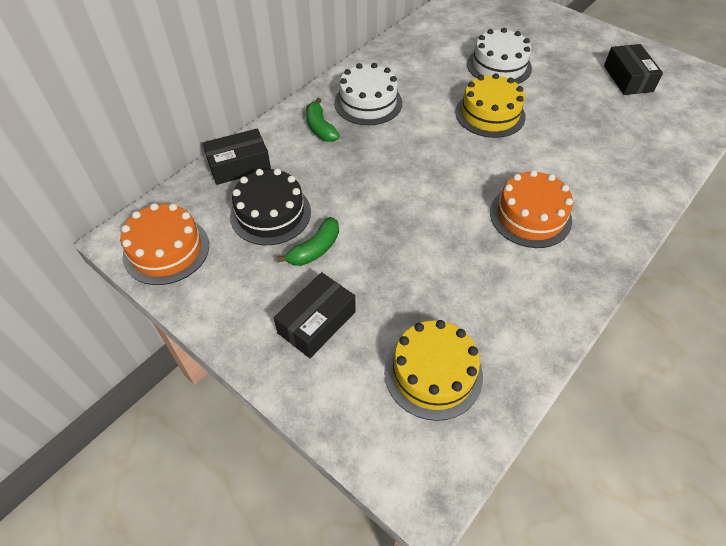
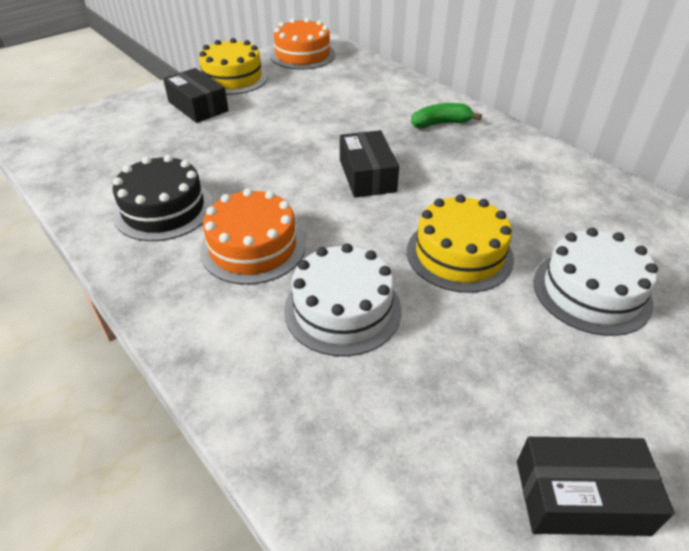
camera: 100 degrees right, 10 degrees down
black box [203,129,271,185] -> black box moved to [340,130,399,198]
black cake [230,168,311,245] -> black cake moved to [112,155,213,241]
green banana [277,217,339,266] -> none
white cake [334,63,402,125] -> white cake moved to [284,243,401,357]
yellow cake [384,320,483,421] -> yellow cake moved to [199,38,268,95]

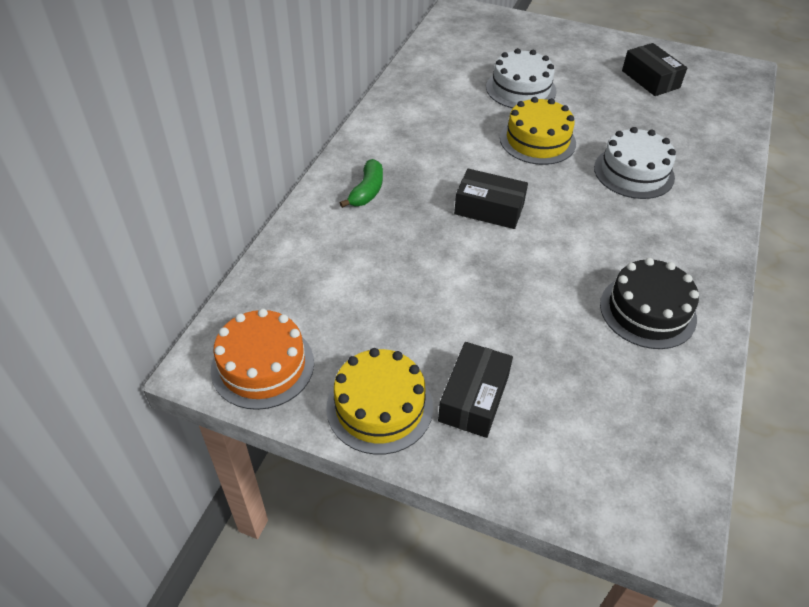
camera: 120 degrees left, 5 degrees up
orange cake [200,188,305,285] -> none
black box [340,130,399,198] -> black box turned 60 degrees clockwise [454,169,528,229]
green banana [411,103,482,128] -> green banana turned 120 degrees counterclockwise [340,159,383,208]

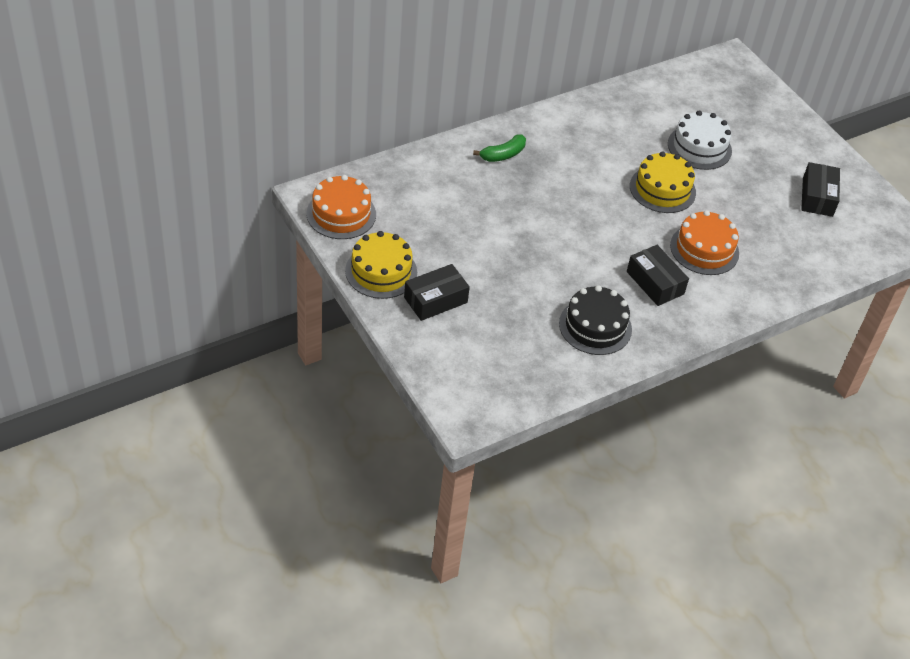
camera: 35 degrees right, 0 degrees up
black box [454,169,528,229] -> black box moved to [627,245,689,306]
white cake [594,127,676,199] -> orange cake [670,210,739,275]

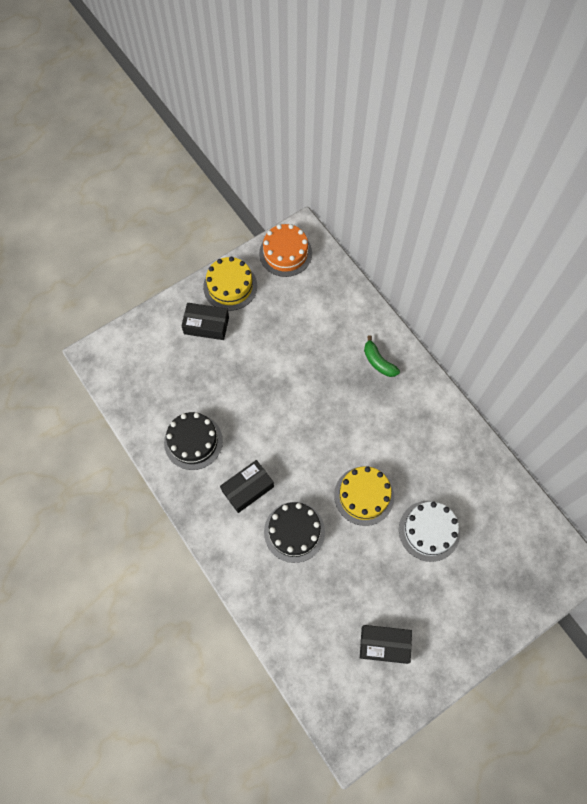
camera: 90 degrees right, 20 degrees up
black box [404,264,470,321] -> black box turned 45 degrees counterclockwise [181,303,229,340]
orange cake [670,210,739,275] -> black cake [264,502,325,563]

